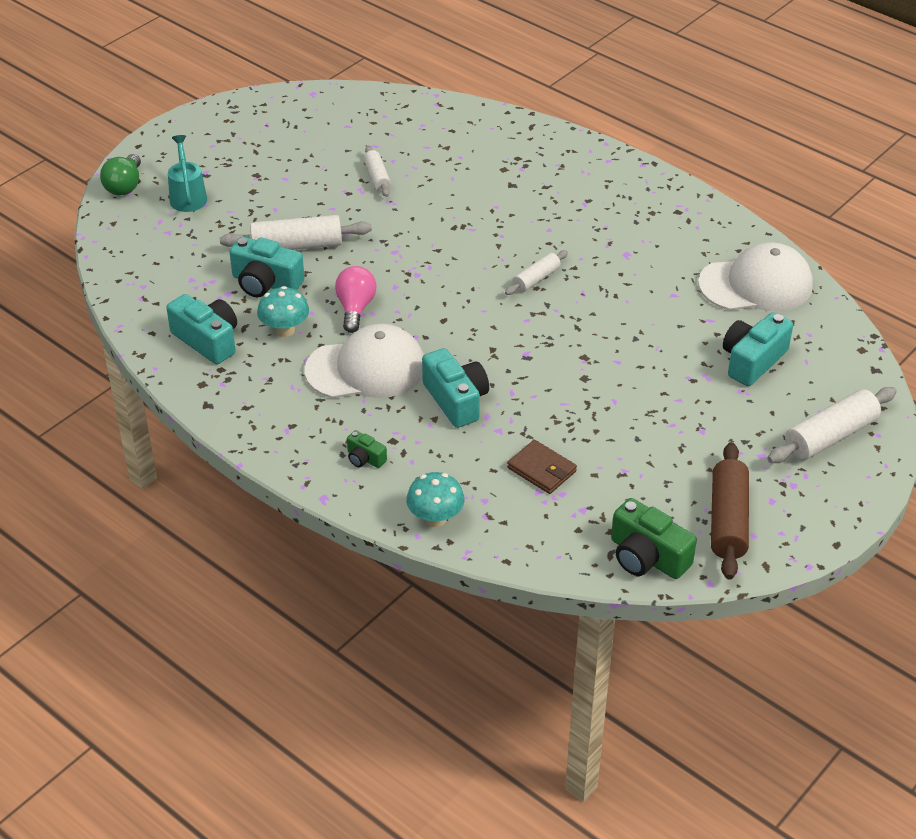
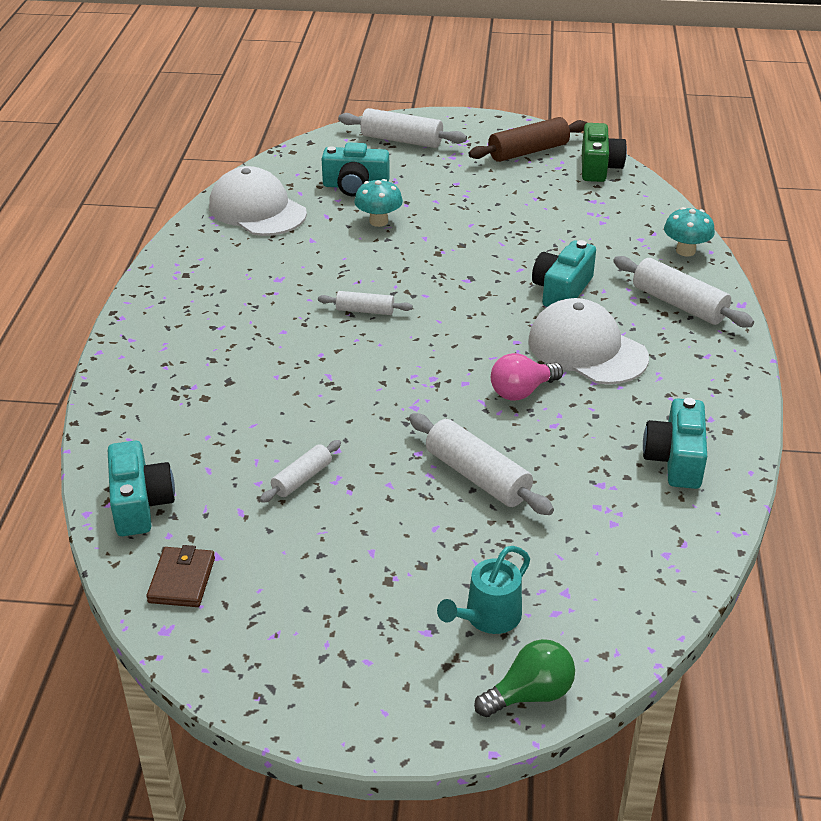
camera: 125 degrees left, 5 degrees down
turquoise camera [230,237,304,297] -> turquoise camera moved to [108,441,175,536]
turquoise mushroom [257,286,309,337] -> turquoise mushroom moved to [354,179,403,227]
green camera [347,430,387,468] -> white rolling pin [613,256,754,328]
brown wallet [507,440,577,494] -> brown wallet moved to [146,545,215,607]

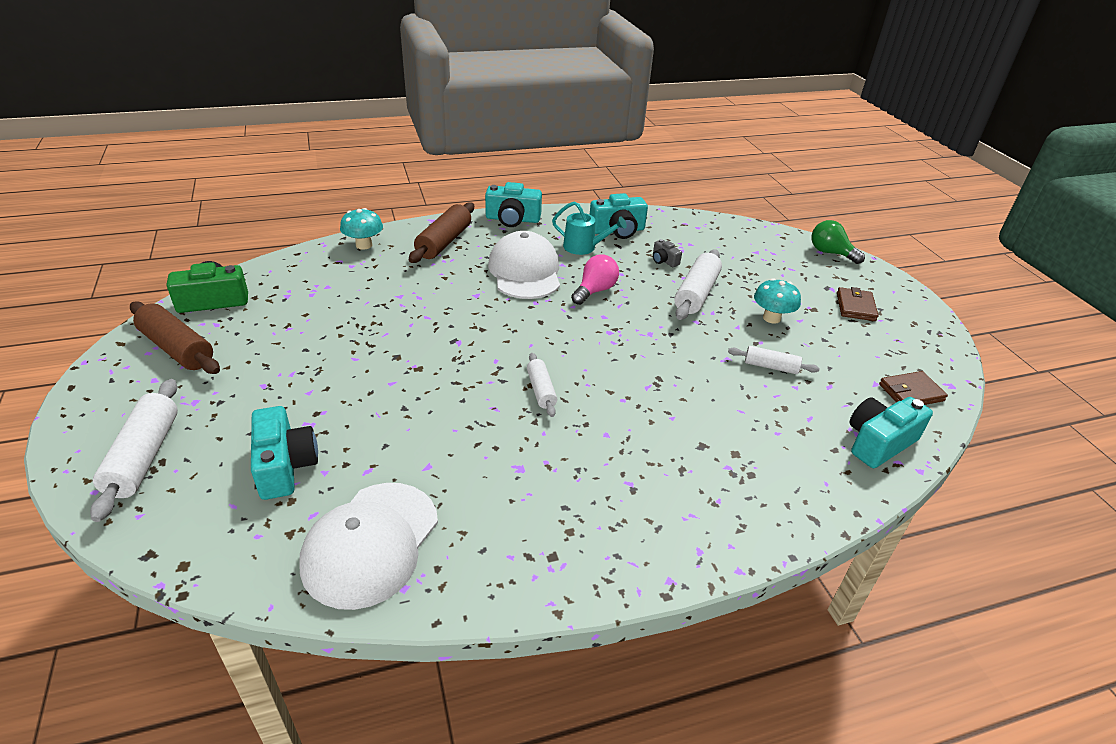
camera: 115 degrees left, 0 degrees up
turquoise mushroom [354,179,403,227] -> turquoise mushroom moved to [754,278,801,324]
turquoise watering can [437,546,530,634] -> turquoise watering can moved to [552,201,627,255]
pink light bulb [491,353,563,401] -> pink light bulb turned 90 degrees counterclockwise [571,254,619,305]
white cap [528,298,649,385] -> white cap turned 150 degrees clockwise [488,231,560,299]
turquoise camera [532,240,596,307] -> turquoise camera moved to [485,182,542,227]
white rolling pin [613,256,754,328] -> brown rolling pin [409,202,474,263]
none -> grey camera [653,239,682,267]
none -> brown wallet [837,287,879,321]

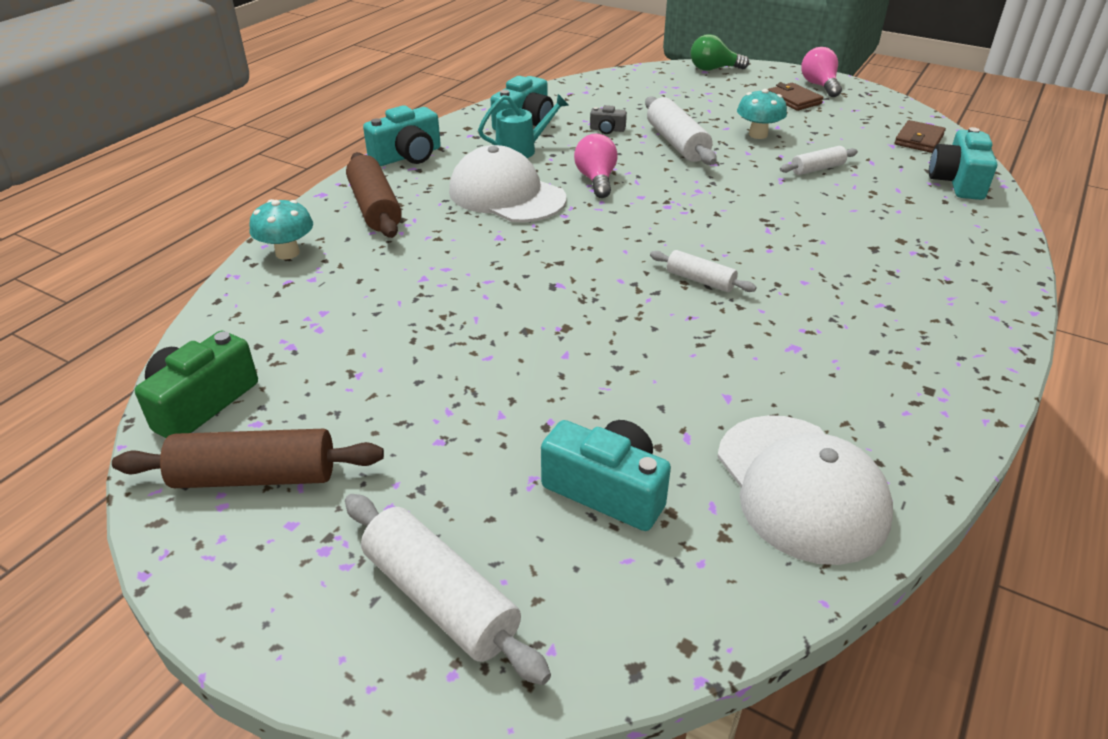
camera: 40 degrees left, 0 degrees up
none -> pink light bulb [801,47,842,97]

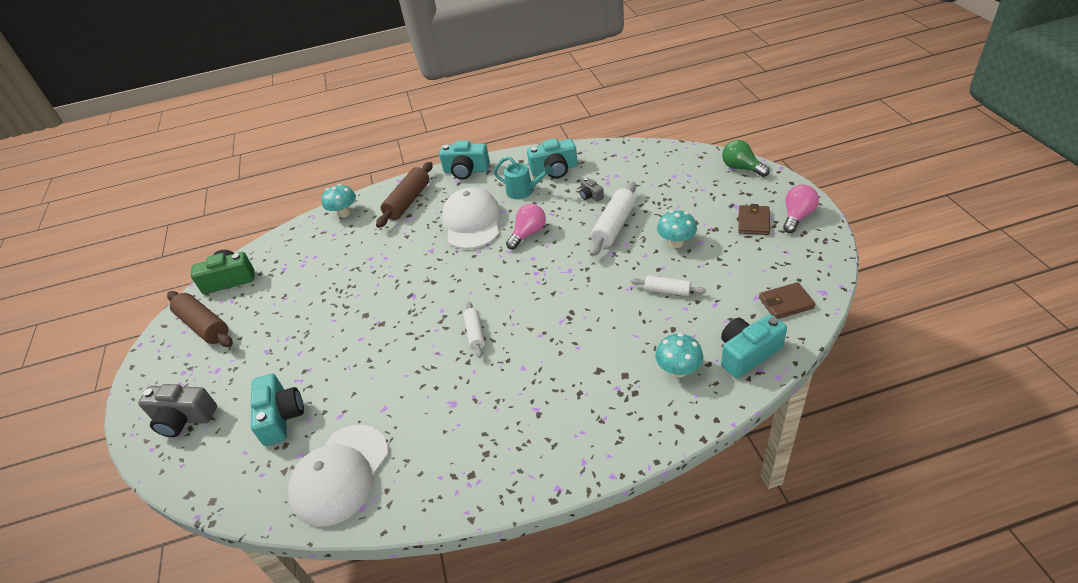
camera: 50 degrees right, 5 degrees up
white rolling pin [345,494,551,685] -> grey camera [138,384,217,437]
none -> turquoise mushroom [655,333,703,378]

